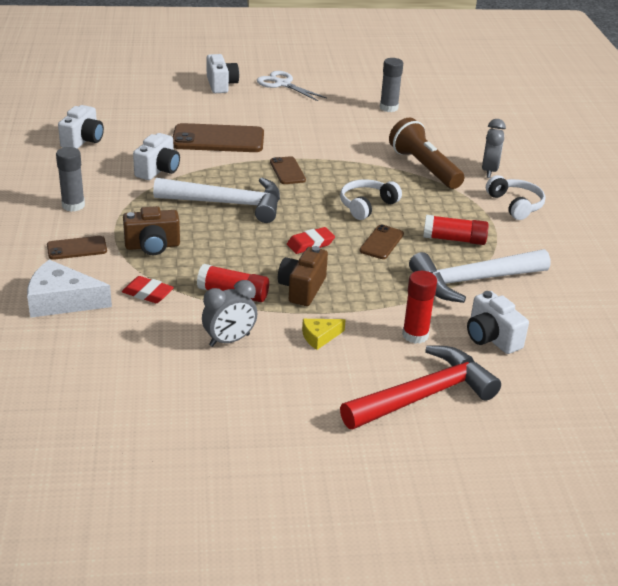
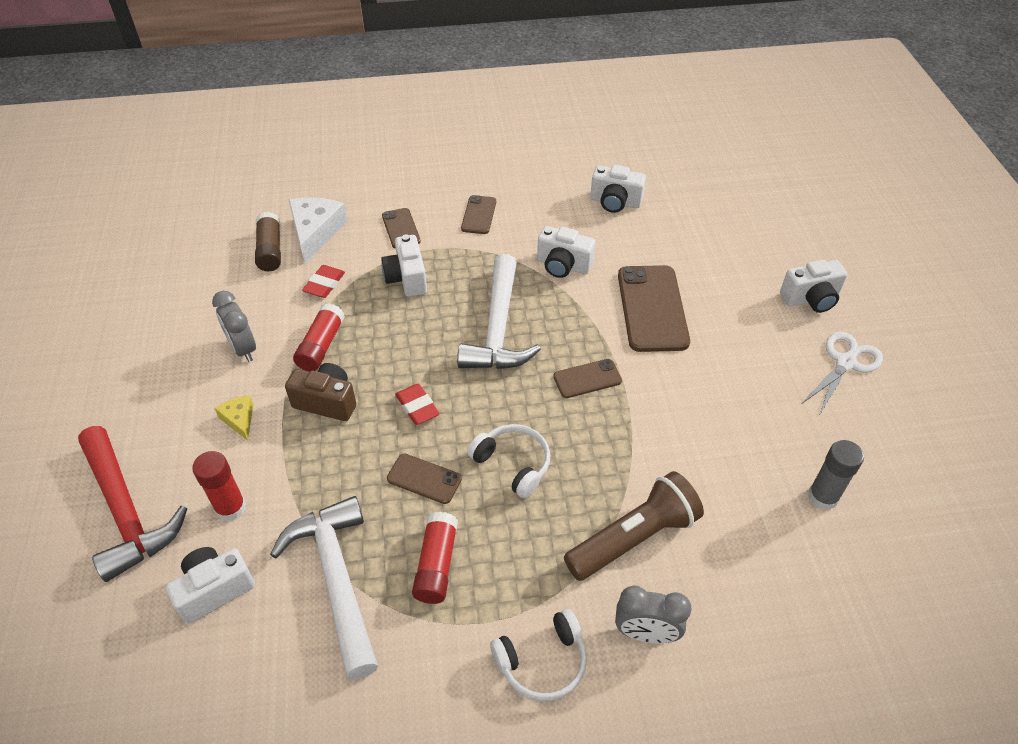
camera: 90 degrees right, 15 degrees up
grey glue stick [56,147,85,212] -> brown phone [461,195,496,234]
brown camera [123,206,180,255] -> white camera [381,234,427,297]
none -> brown glue stick [255,211,281,271]

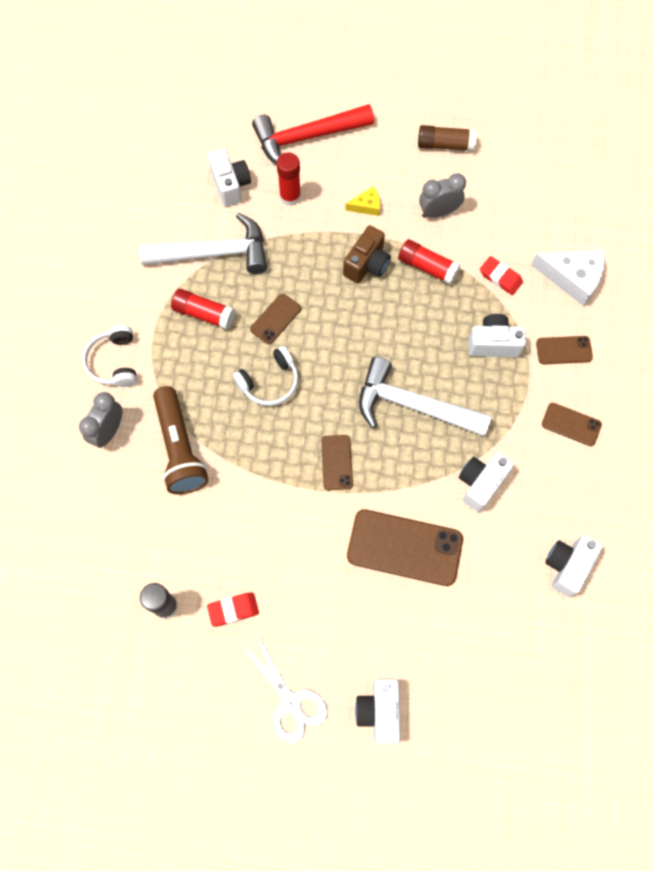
camera: 105 degrees right, 20 degrees up
brown glue stick [255,211,281,271] -> brown glue stick moved to [418,125,477,151]
red eraser [395,384,440,425] -> red eraser moved to [207,593,259,627]

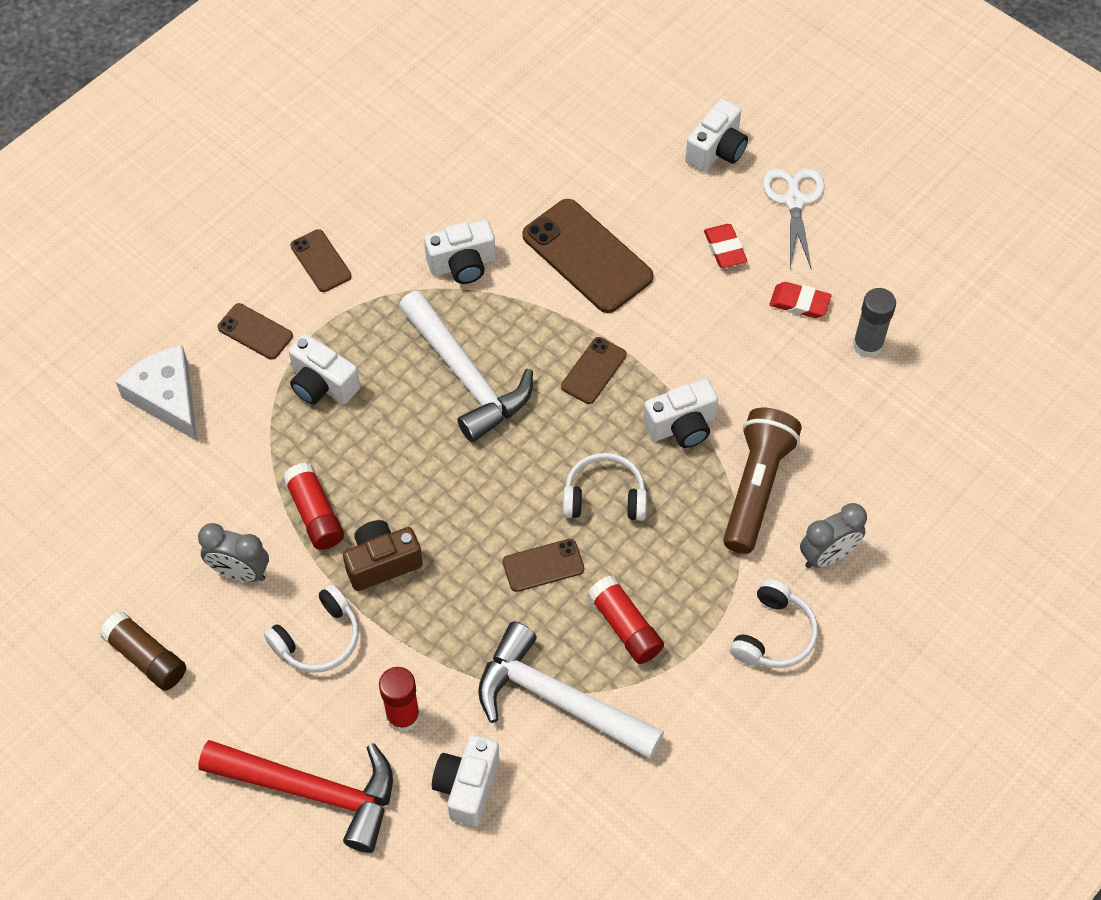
camera: 145 degrees left, 10 degrees down
yellow cheese [345,187,380,216] -> white headphones [264,584,359,673]
red eraser [480,256,523,295] -> red eraser moved to [704,224,747,268]
white camera [545,535,603,597] -> white camera moved to [643,379,718,448]

